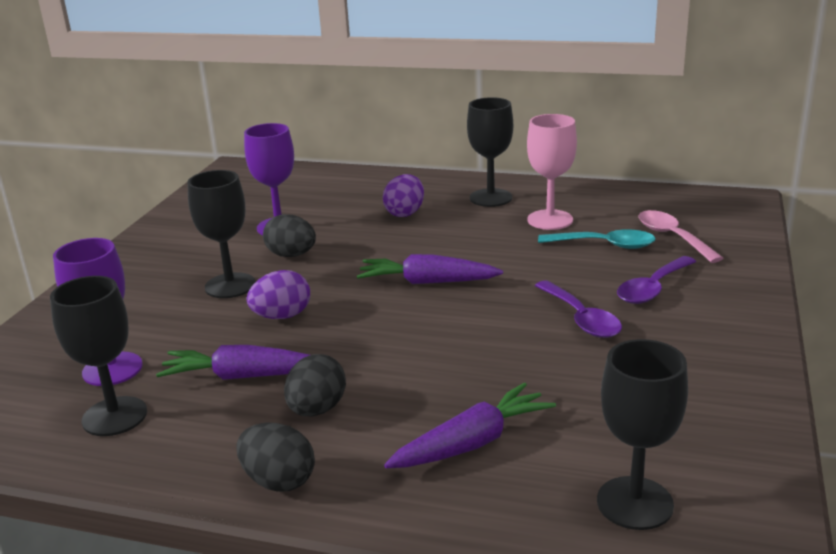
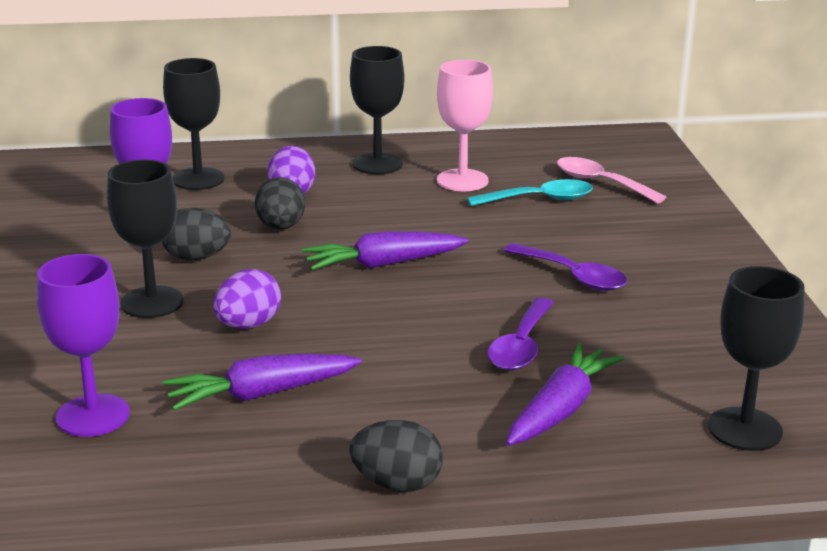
camera: 25 degrees left, 0 degrees up
black goblet [50,276,147,436] -> black goblet moved to [163,58,225,190]
black egg [284,354,346,417] -> black egg moved to [255,177,305,230]
purple spoon [617,256,696,304] -> purple spoon moved to [487,297,554,370]

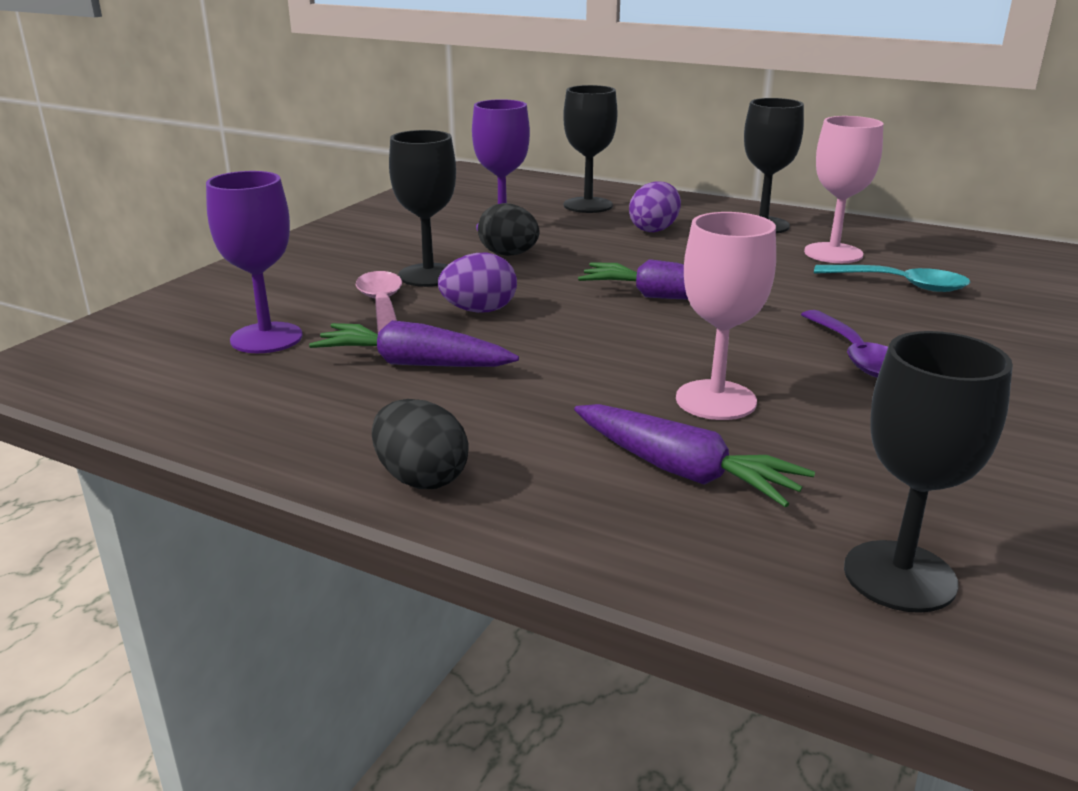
camera: 35 degrees right, 0 degrees up
black egg [255,177,305,230] -> none
purple spoon [487,297,554,370] -> pink goblet [676,212,776,420]
purple carrot [506,343,624,446] -> purple carrot turned 60 degrees clockwise [574,404,815,508]
pink spoon [557,157,666,204] -> pink spoon moved to [356,271,402,333]

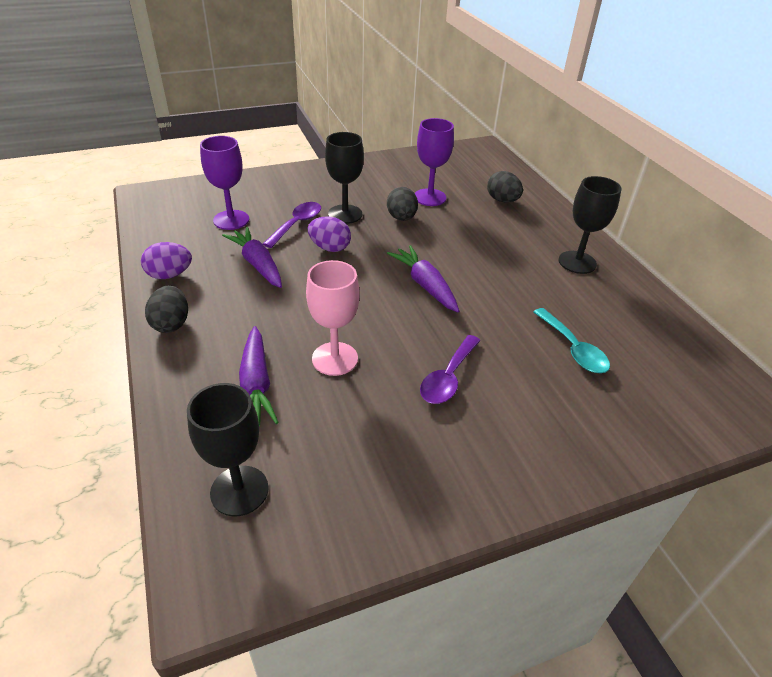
camera: 40 degrees right, 15 degrees up
pink spoon [356,271,402,333] -> purple spoon [263,202,321,248]
black goblet [563,85,617,213] -> black egg [487,171,523,203]
purple egg [629,181,681,232] -> purple egg moved to [141,242,192,279]
pink goblet [804,116,883,263] -> none

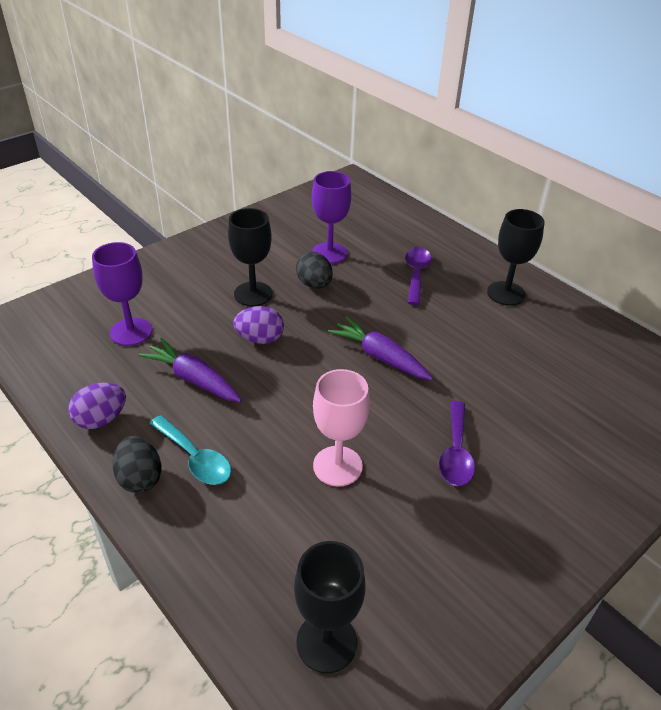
camera: 20 degrees left, 0 degrees up
purple carrot [239,326,279,426] -> none
purple spoon [263,202,321,248] -> purple spoon moved to [405,247,432,305]
black egg [487,171,523,203] -> none
turquoise spoon [534,308,610,373] -> turquoise spoon moved to [149,415,231,485]

